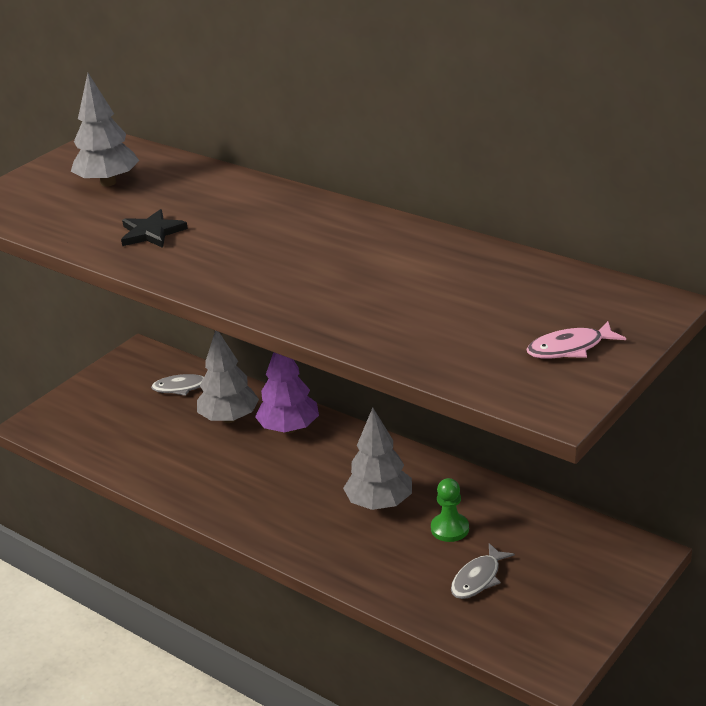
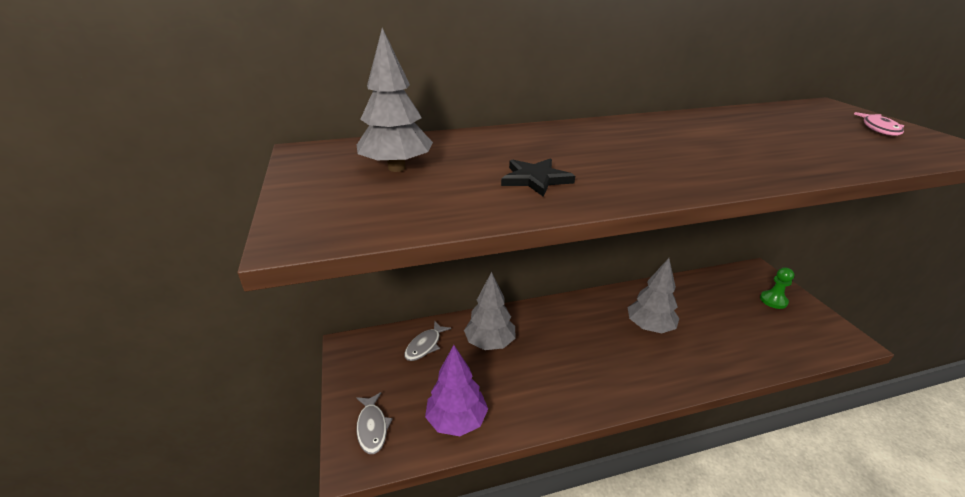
camera: 55 degrees left, 0 degrees up
purple tree [255,352,319,434] -> purple tree moved to [425,345,488,436]
green pawn [431,478,469,542] -> green pawn moved to [760,267,794,309]
grey fish [451,543,515,599] -> grey fish moved to [356,392,392,454]

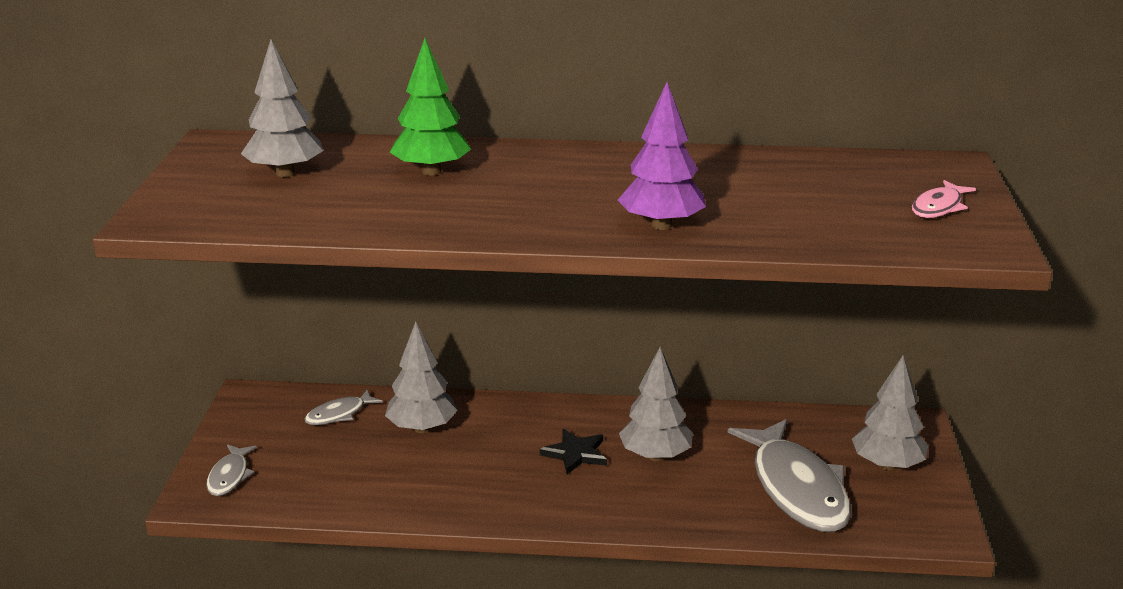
camera: 20 degrees right, 5 degrees down
purple tree [425,345,488,436] -> purple tree moved to [618,82,706,230]
black star [501,158,575,197] -> black star moved to [540,429,607,474]
green pawn [760,267,794,309] -> grey tree [852,356,928,470]
none -> green tree [390,38,471,176]
none -> grey fish [728,419,851,532]

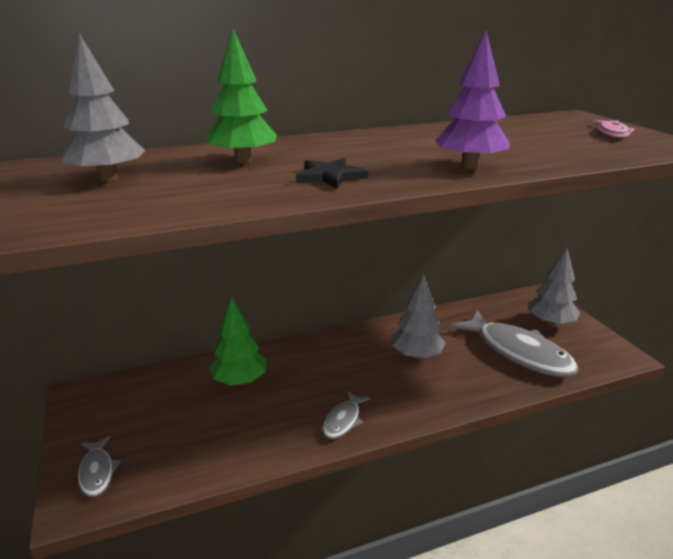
camera: 25 degrees left, 0 degrees up
grey fish [304,389,383,425] -> grey fish moved to [323,391,370,439]
grey tree [385,322,457,433] -> green tree [209,296,267,386]
black star [540,429,607,474] -> black star moved to [296,158,368,189]

